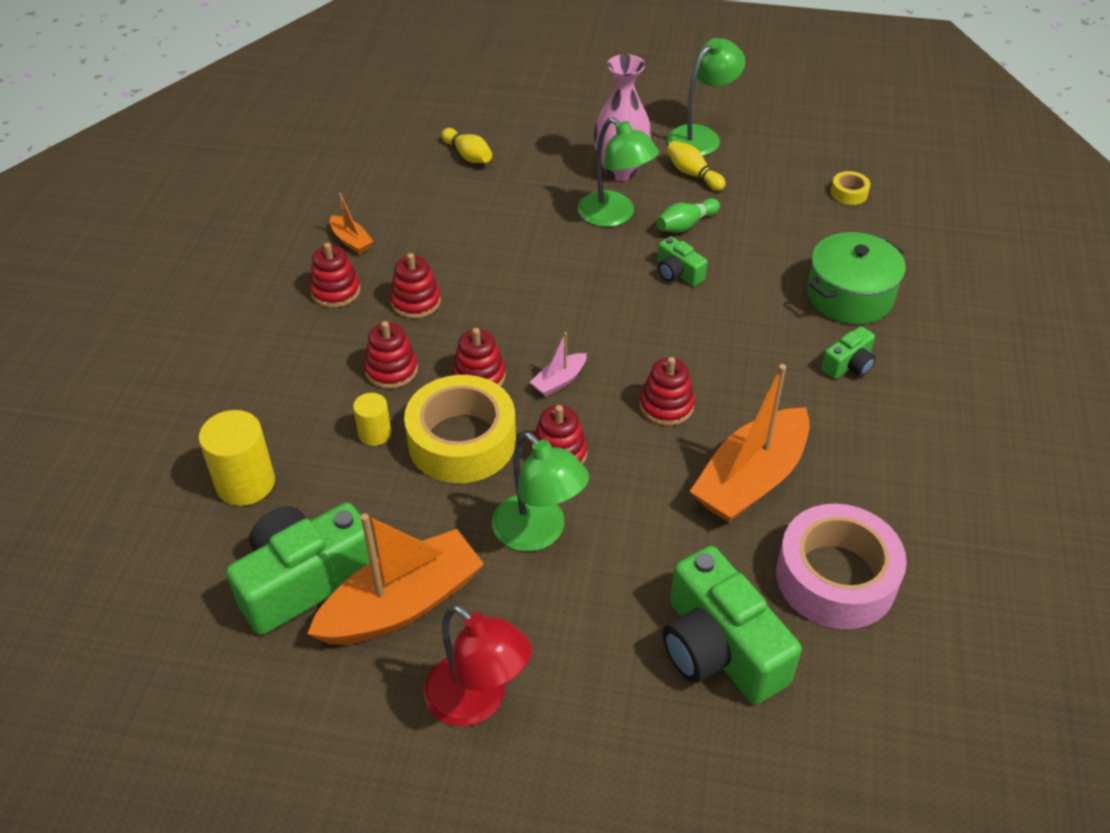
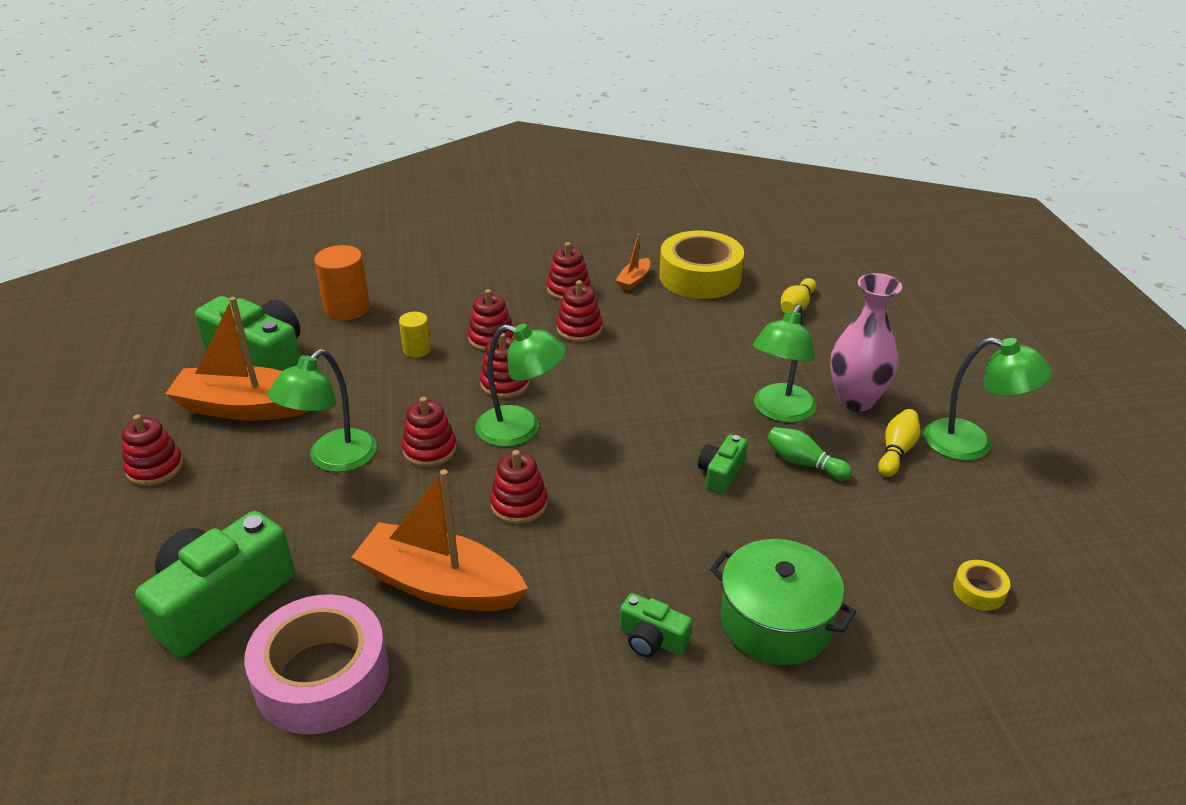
camera: 70 degrees right, 10 degrees down
yellow cylinder [199,410,275,506] -> orange cylinder [314,245,370,321]
orange boat [307,514,484,645] -> orange boat turned 150 degrees clockwise [165,297,309,420]
yellow tape [404,375,516,483] -> yellow tape moved to [659,231,744,299]
red lamp [423,604,532,727] -> red stacking toy [122,414,183,486]
pink boat [530,332,587,397] -> green lamp [476,324,566,447]

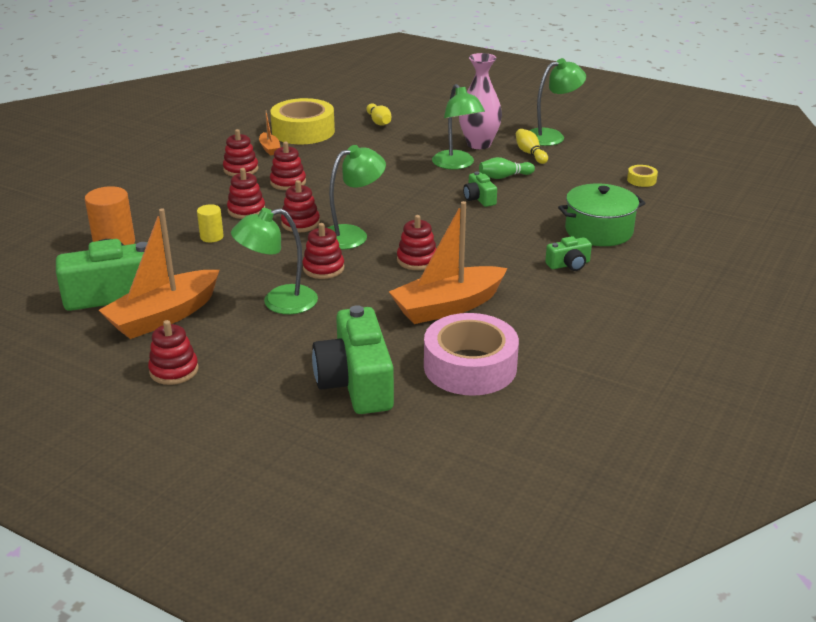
camera: 50 degrees left, 5 degrees down
green lamp [268,349,377,472] -> green lamp turned 90 degrees clockwise [231,208,318,314]

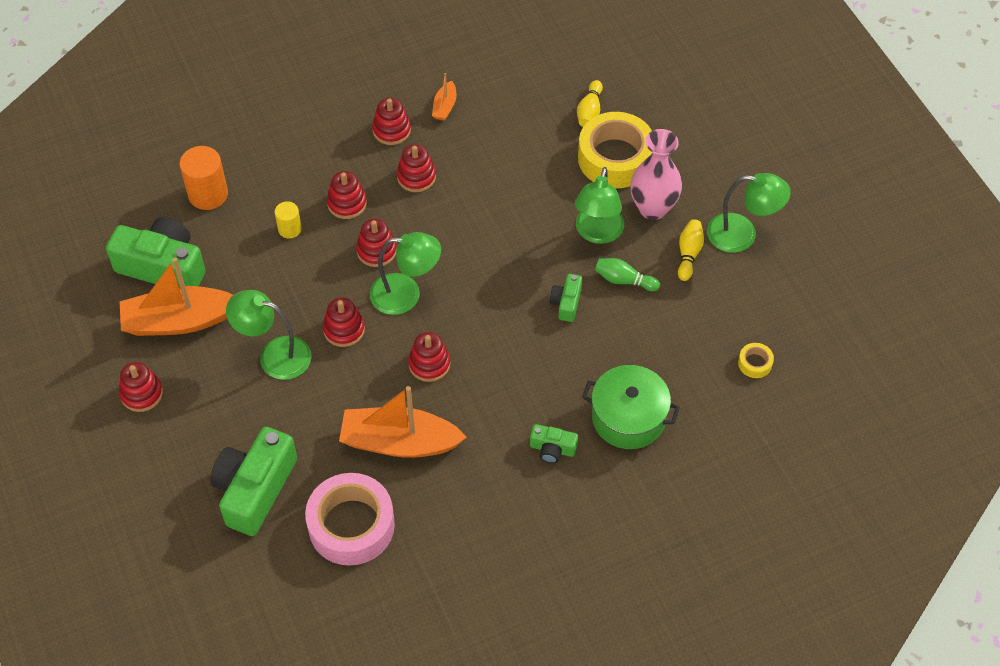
camera: 35 degrees right, 25 degrees up
yellow tape [270,98,335,144] -> yellow tape moved to [578,112,652,188]

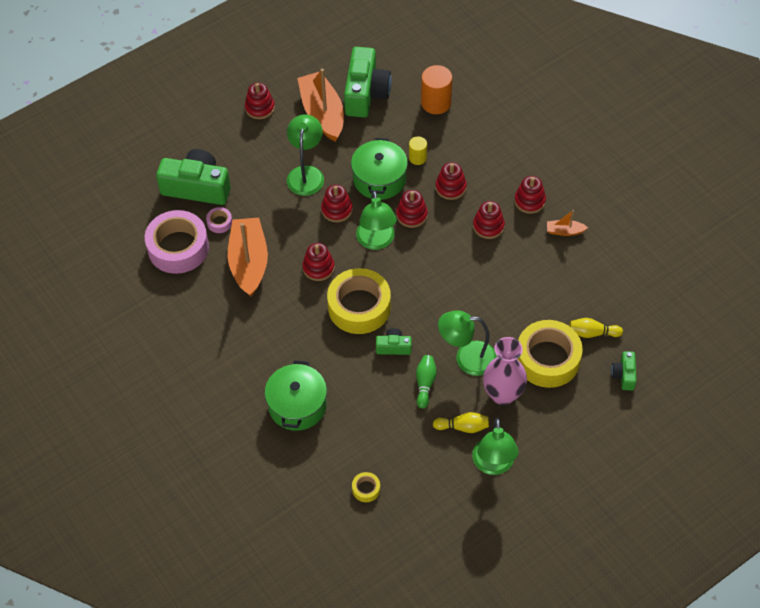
camera: 80 degrees right, 0 degrees up
green camera [530,424,578,463] -> green camera moved to [611,351,637,390]
none -> pink tape [206,207,232,233]
none -> yellow tape [327,268,391,334]
none -> green pot [351,138,408,200]

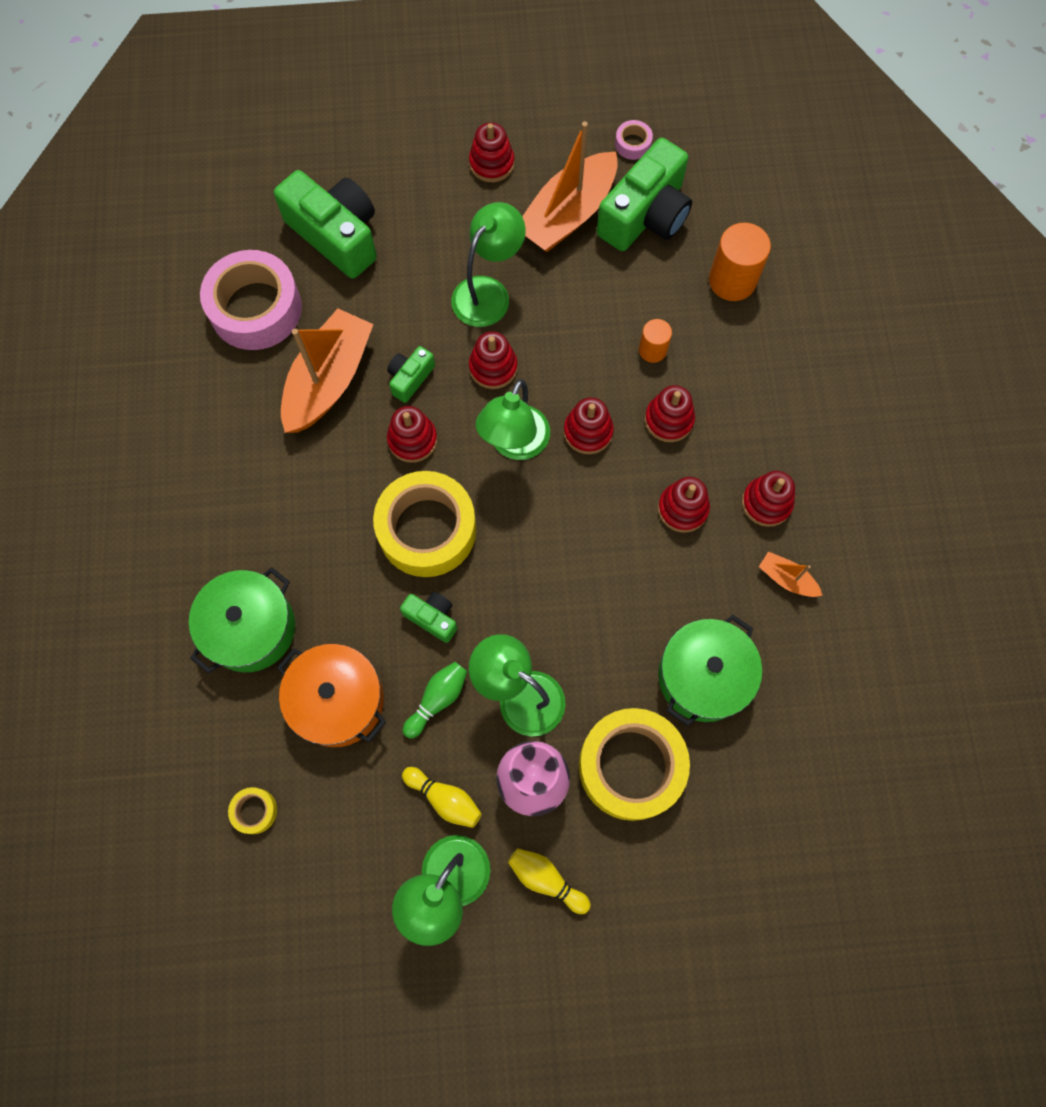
camera: 30 degrees right, 15 degrees up
pink tape [206,207,232,233] -> pink tape moved to [615,120,653,160]
orange boat [297,69,344,142] -> orange boat turned 150 degrees counterclockwise [522,121,618,252]
green pot [351,138,408,200] -> green pot moved to [658,615,762,726]
yellow cylinder [409,136,427,165] -> orange cylinder [639,319,672,363]
yellow bowling pin [569,318,623,338] -> yellow bowling pin moved to [508,848,591,914]
green camera [611,351,637,390] -> green camera moved to [387,346,435,403]
none -> orange pot [277,644,386,747]

